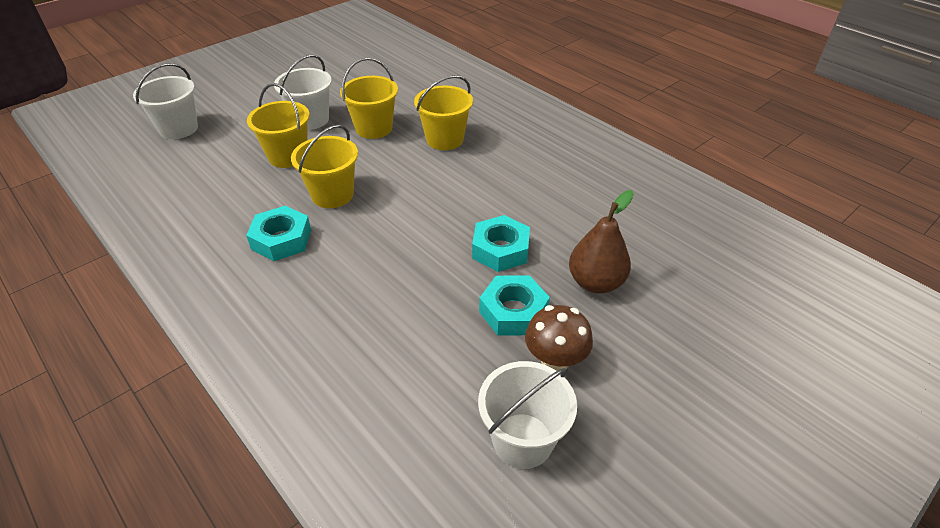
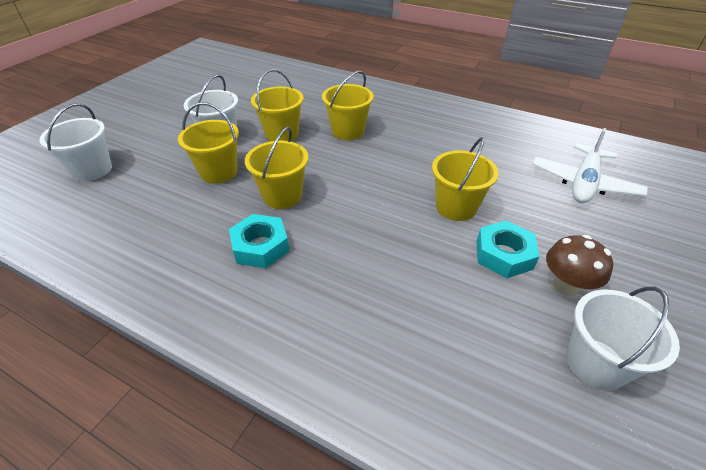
camera: 20 degrees left, 0 degrees up
turquoise nut [472,215,530,272] -> yellow bucket [432,137,499,221]
brown pear [569,190,634,294] -> none
none -> white plane [532,128,648,203]

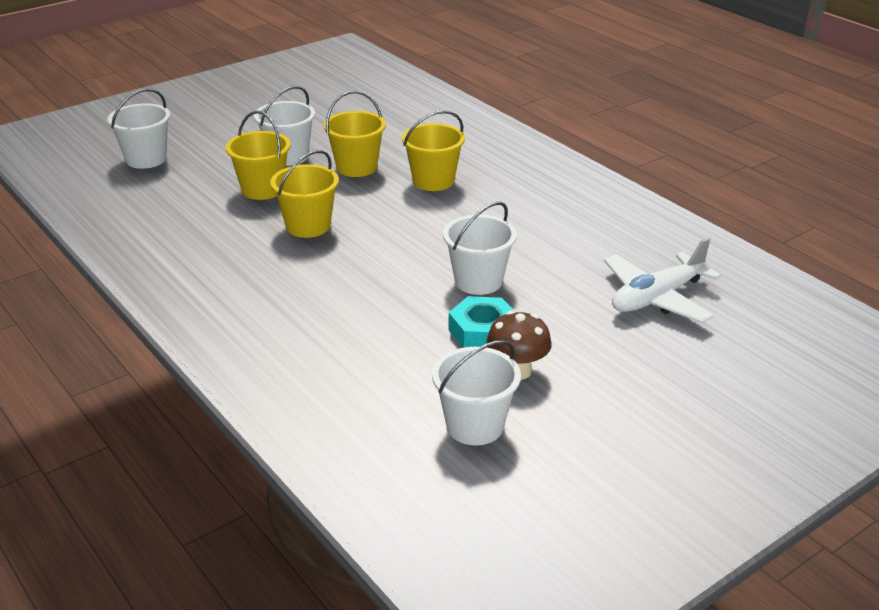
camera: 25 degrees right, 10 degrees down
turquoise nut [229,214,289,268] -> none
yellow bucket [432,137,499,221] -> white bucket [443,202,517,295]

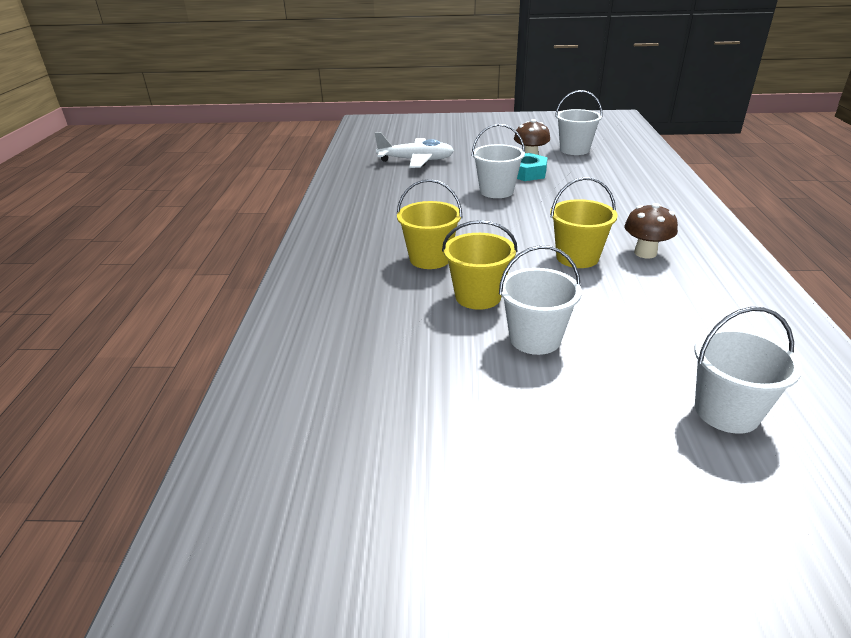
camera: 140 degrees left, 0 degrees up
yellow bucket [226,111,291,200] -> none
none -> brown mushroom [624,203,678,259]

